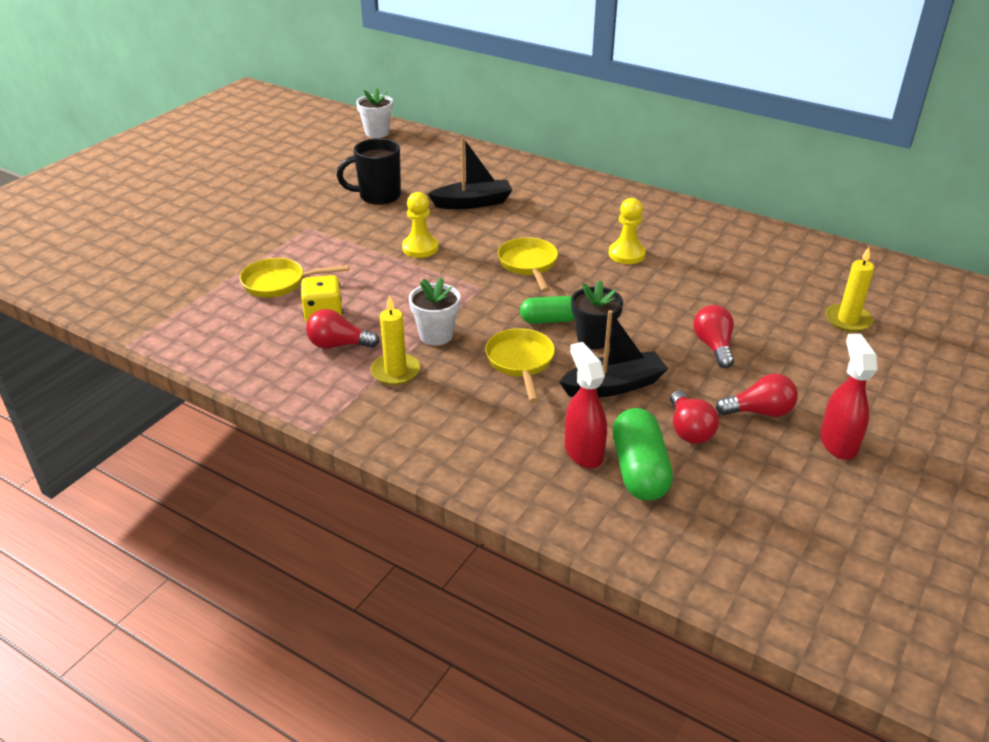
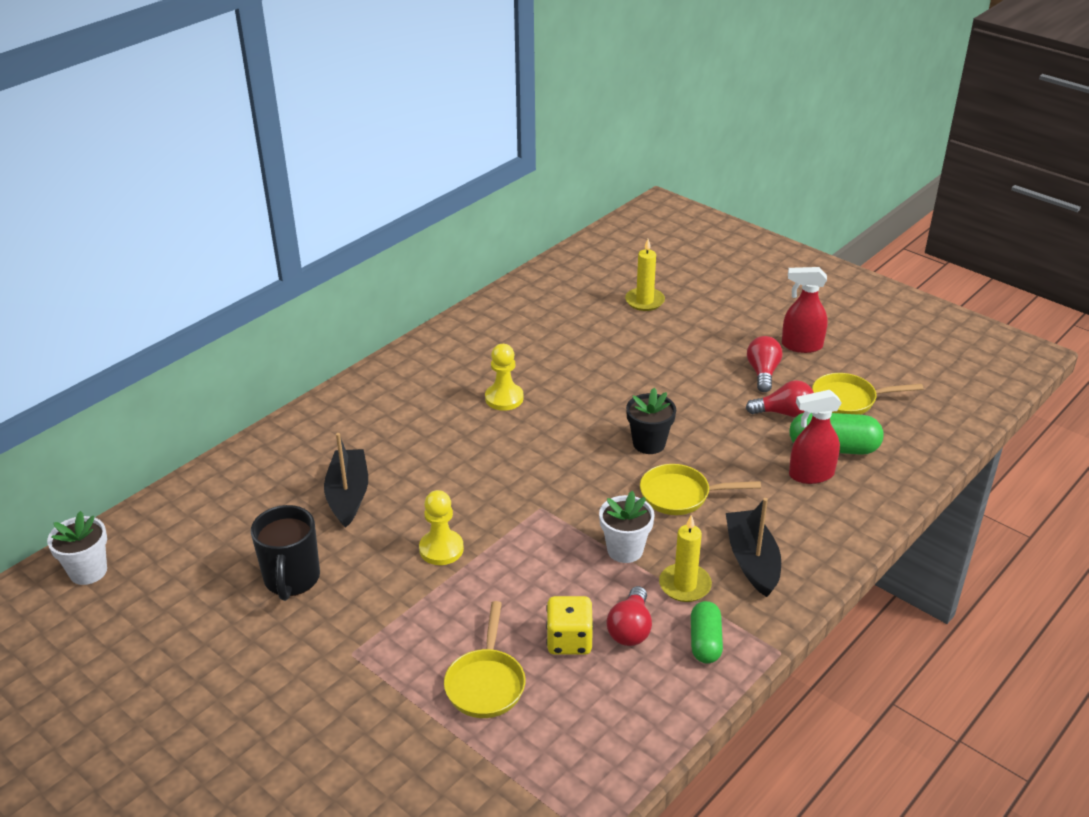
camera: 80 degrees left, 0 degrees up
yellow pan [498,237,558,292] -> yellow pan moved to [812,373,923,415]
green capsule [520,296,575,324] -> green capsule moved to [691,601,723,663]
black boat [560,310,668,398] -> black boat moved to [726,498,781,597]
red light bulb [693,305,734,368] -> none

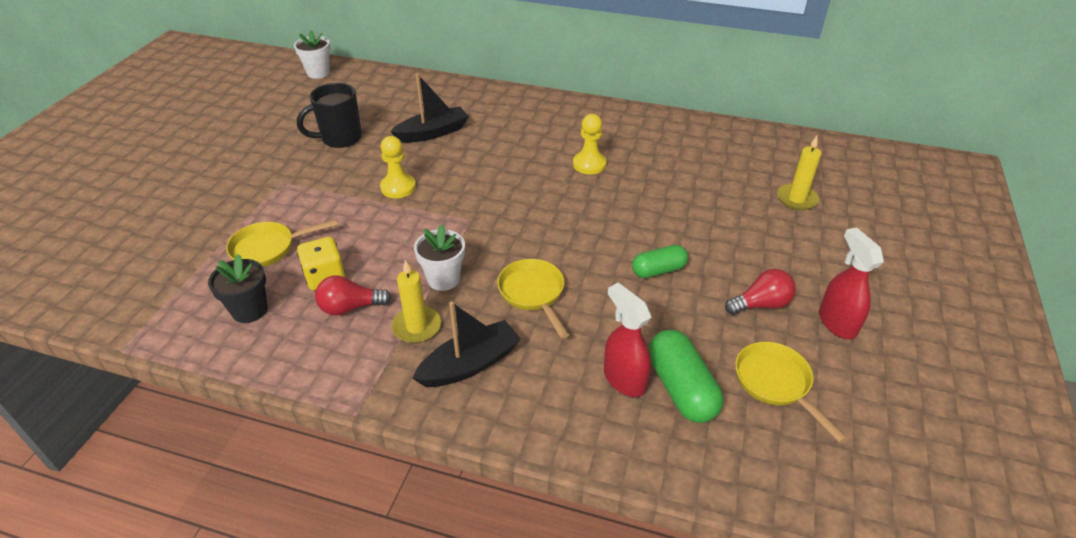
camera: 65 degrees right, 5 degrees up
black flower pot [626,388,676,454] -> black flower pot moved to [208,254,267,323]
green capsule [691,601,723,663] -> green capsule moved to [632,245,688,278]
red light bulb [746,380,814,417] -> none

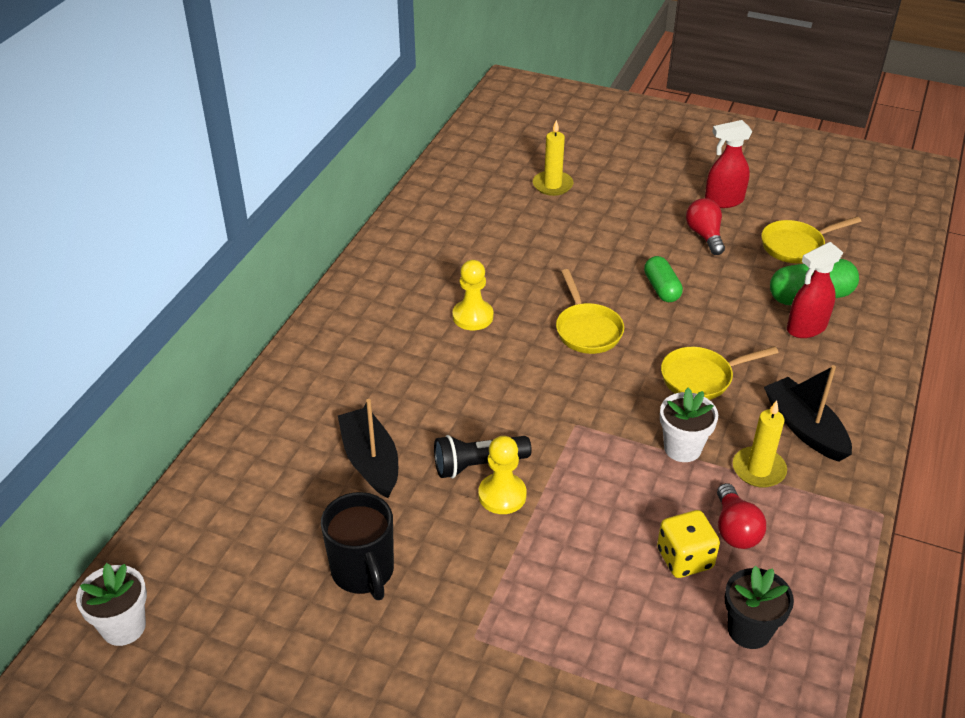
camera: 85 degrees left, 0 degrees up
yellow pan [226,219,338,267] -> yellow pan moved to [556,269,624,354]
none -> black flashlight [434,435,532,478]

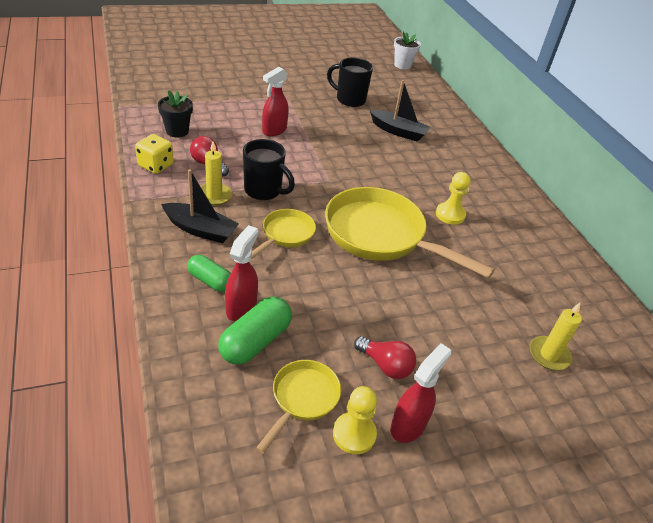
camera: 135 degrees right, 0 degrees up
black flashlight [434,435,532,478] -> none
yellow pawn [479,436,527,514] -> yellow pawn moved to [333,386,377,454]
yellow pan [556,269,624,354] -> yellow pan [325,187,495,279], size x1.96
green capsule [644,256,683,302] -> green capsule moved to [187,255,231,292]
yellow dice [657,510,720,578] -> yellow dice moved to [135,134,174,174]
white flower pot [660,388,718,462] -> black mug [243,139,295,200]
none -> red spray bottle [262,67,289,136]

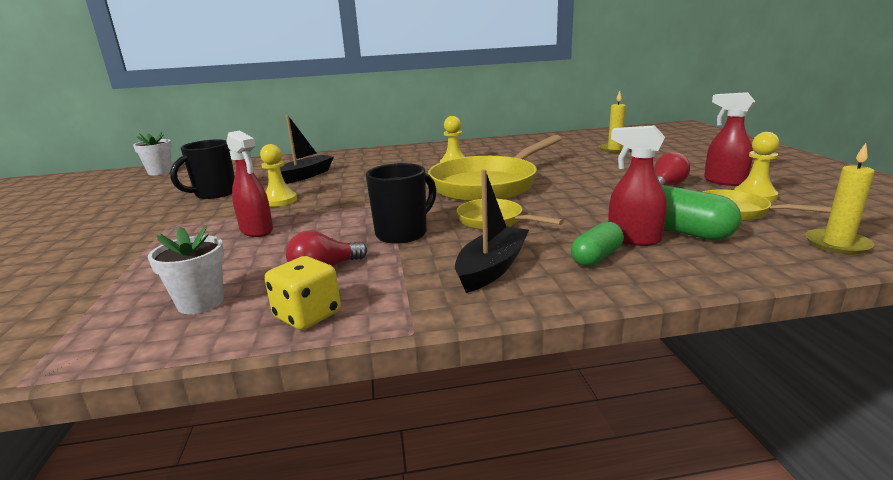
camera: 75 degrees left, 20 degrees down
black flower pot [158,90,193,137] -> white flower pot [148,225,224,314]
yellow candle [201,141,232,206] -> yellow candle moved to [805,143,875,255]
none -> yellow pawn [260,144,297,207]

